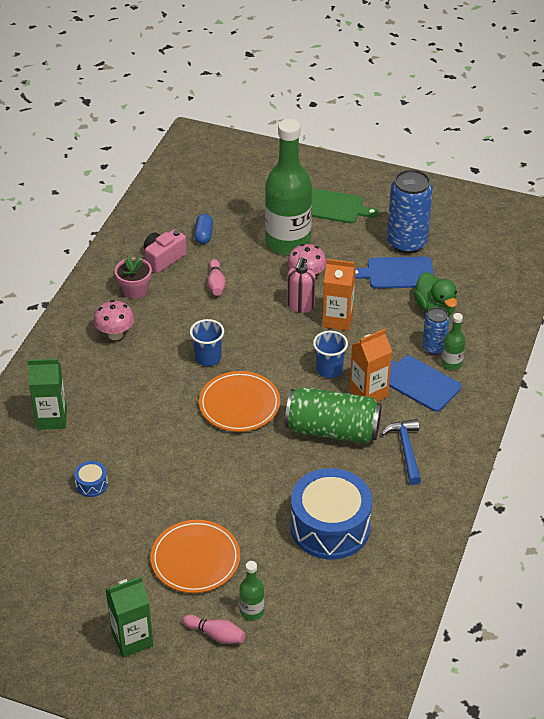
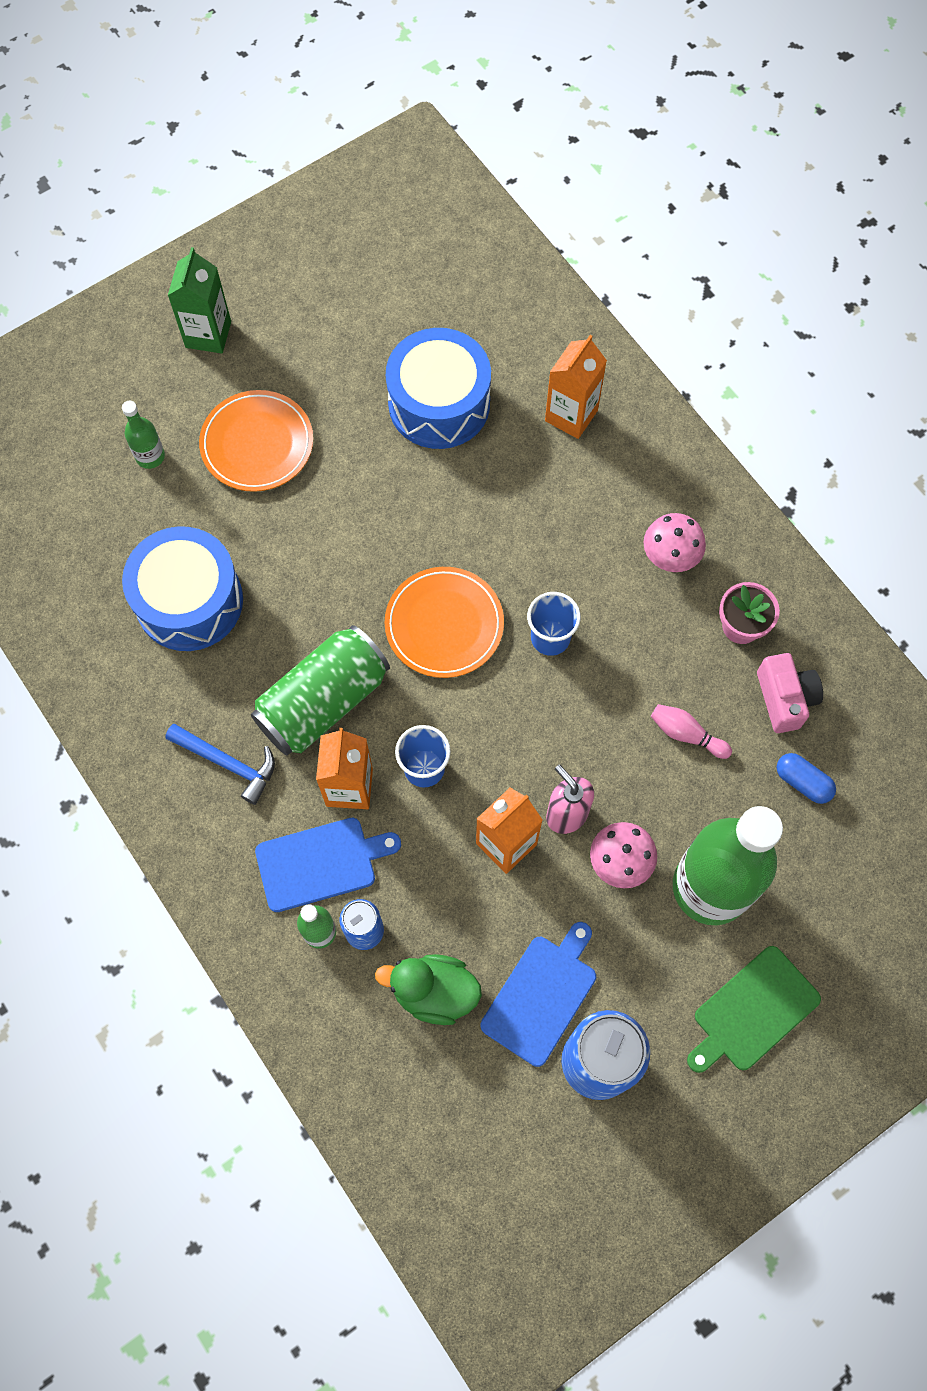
camera: 125 degrees right, 25 degrees up
green carton [27,359,67,430] -> orange carton [545,335,607,439]
blue drum [74,461,108,497] -> blue drum [386,328,491,449], size x2.42
pink bowling pin [183,614,245,644] -> none

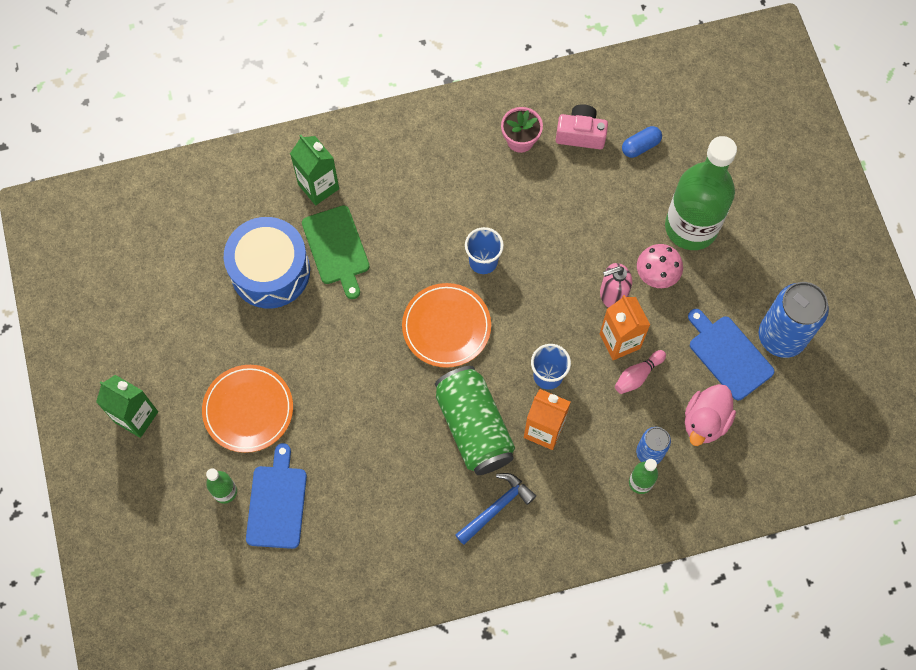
camera: 70 degrees left, 0 degrees up
blue drum [122,526,243,651] -> none
blue cutting board [255,818,401,912] -> blue cutting board moved to [246,443,307,549]
green duck [375,954,482,1025] -> pink duck [685,384,736,446]
orange carton [545,335,607,439] -> green carton [290,135,339,205]
pink mushroom [643,513,706,572] -> none
pink bowling pin [651,704,732,759] -> pink bowling pin moved to [615,350,666,394]
green cutting board [687,946,821,1073] -> green cutting board moved to [302,205,370,299]

